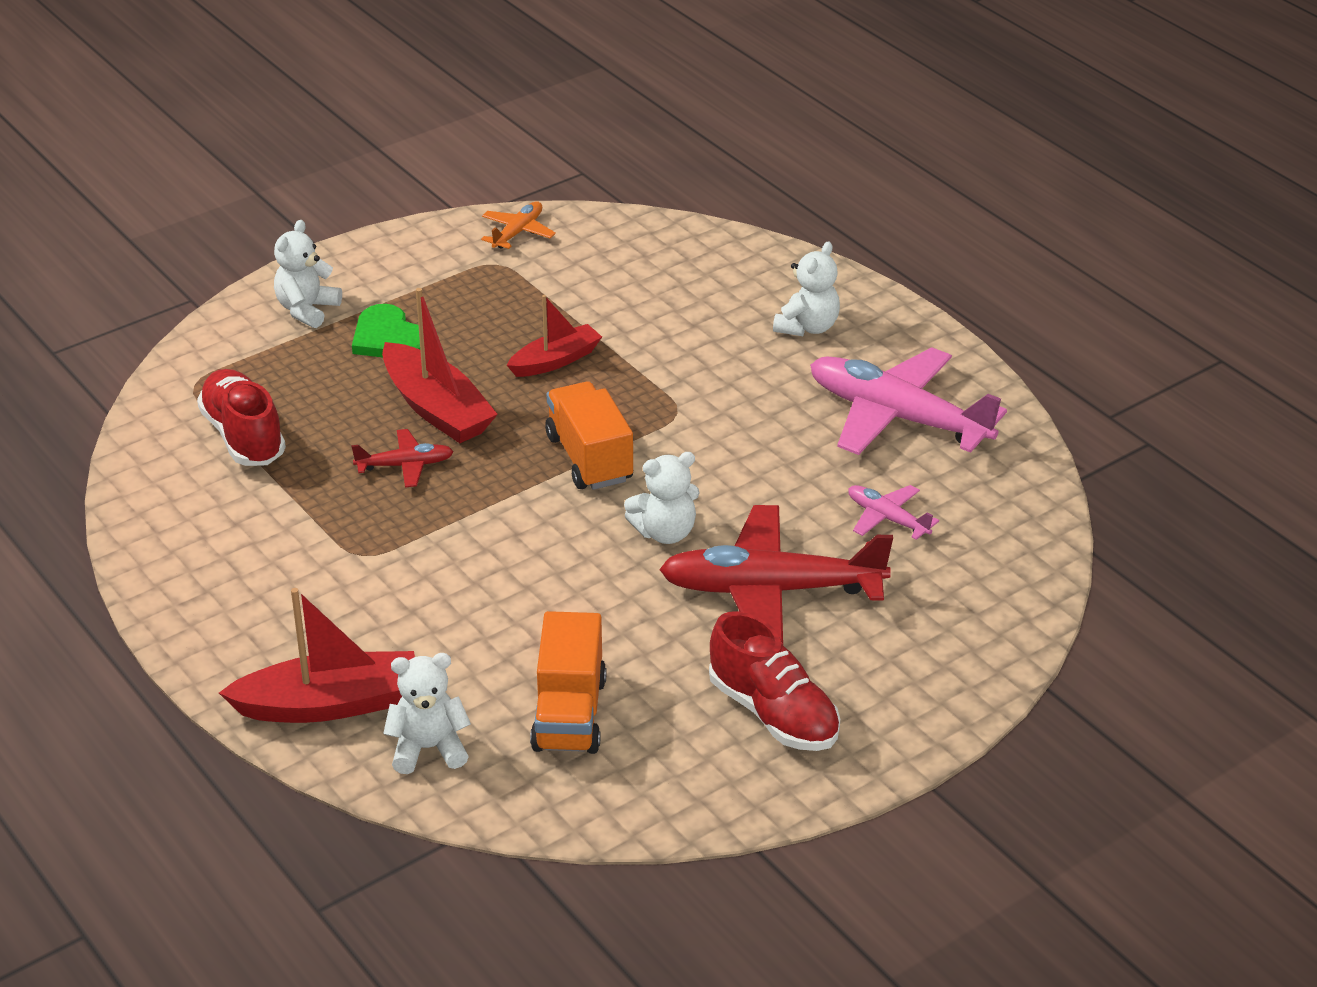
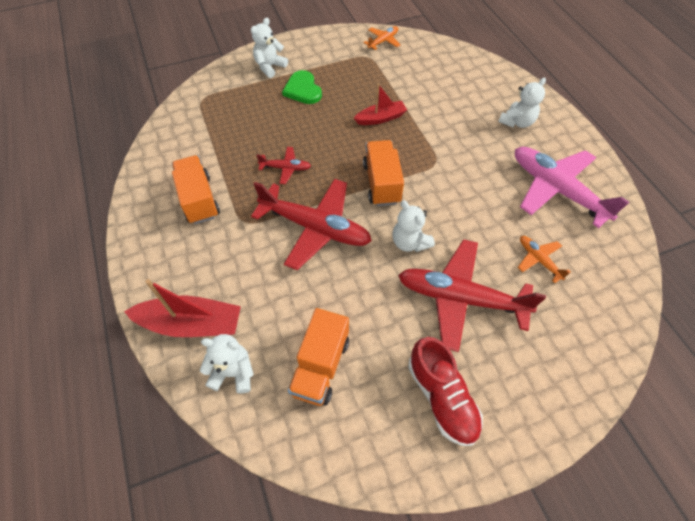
camera: 15 degrees right, 20 degrees up
red shoe [197,369,286,466] -> none
red boat [382,288,498,443] -> none
white teddy bear [624,452,700,544] -> white teddy bear turned 60 degrees clockwise [392,200,435,252]
pink plane [848,485,939,540] -> orange plane [518,236,571,283]
none -> orange truck [172,155,220,224]
none -> red plane [251,179,372,270]

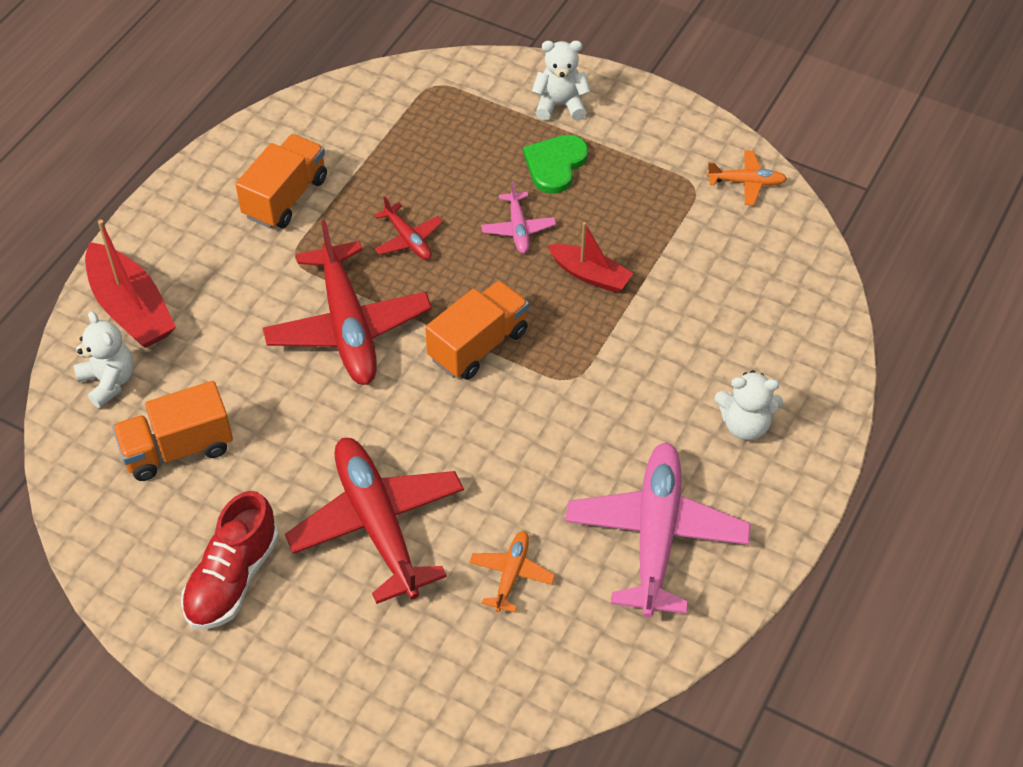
camera: 50 degrees right, 5 degrees down
white teddy bear [392,200,435,252] -> none
none -> pink plane [481,181,556,254]

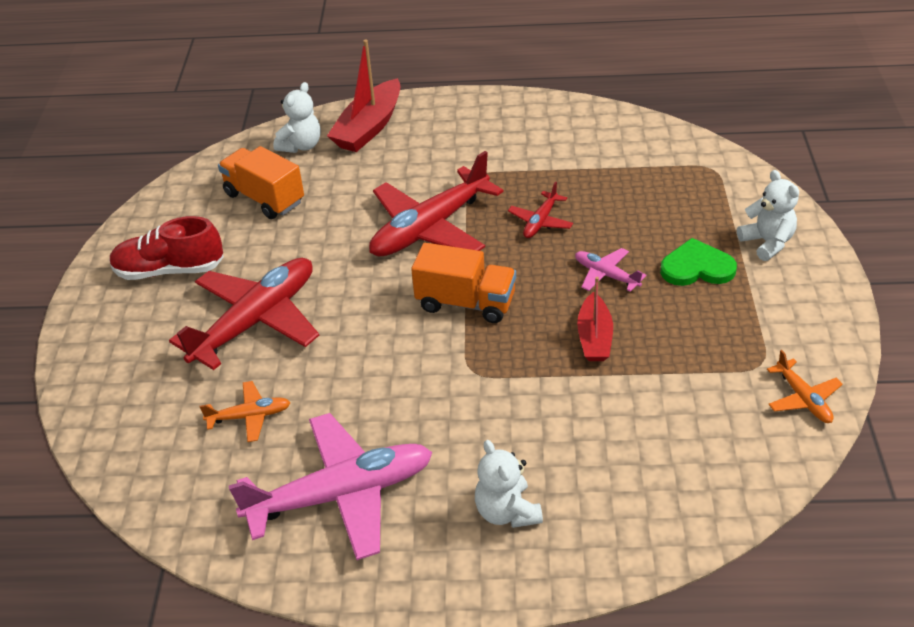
camera: 65 degrees right, 10 degrees down
orange truck [235,134,327,229] -> none
pink plane [481,181,556,254] -> pink plane turned 75 degrees clockwise [575,248,647,292]

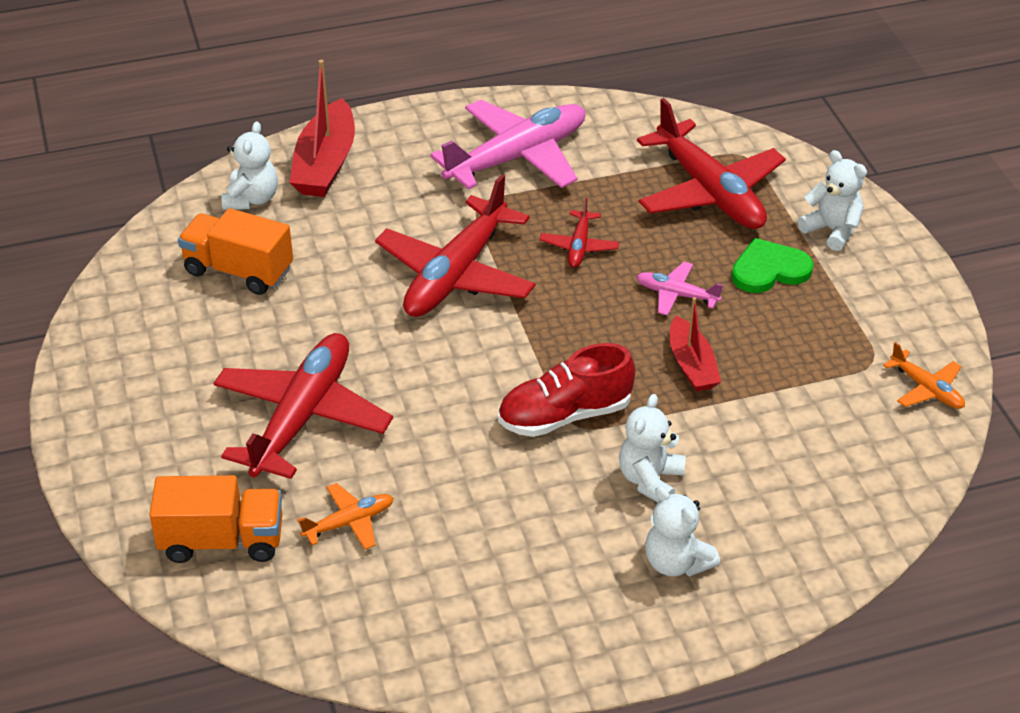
camera: 20 degrees left, 0 degrees up
red shoe [109,216,224,280] -> red shoe moved to [498,343,635,437]
pink plane [229,413,433,560] -> pink plane moved to [430,100,585,190]
orange truck [411,243,516,323] -> orange truck moved to [149,475,282,563]
none -> white teddy bear [619,394,686,502]
none -> red plane [637,98,786,229]

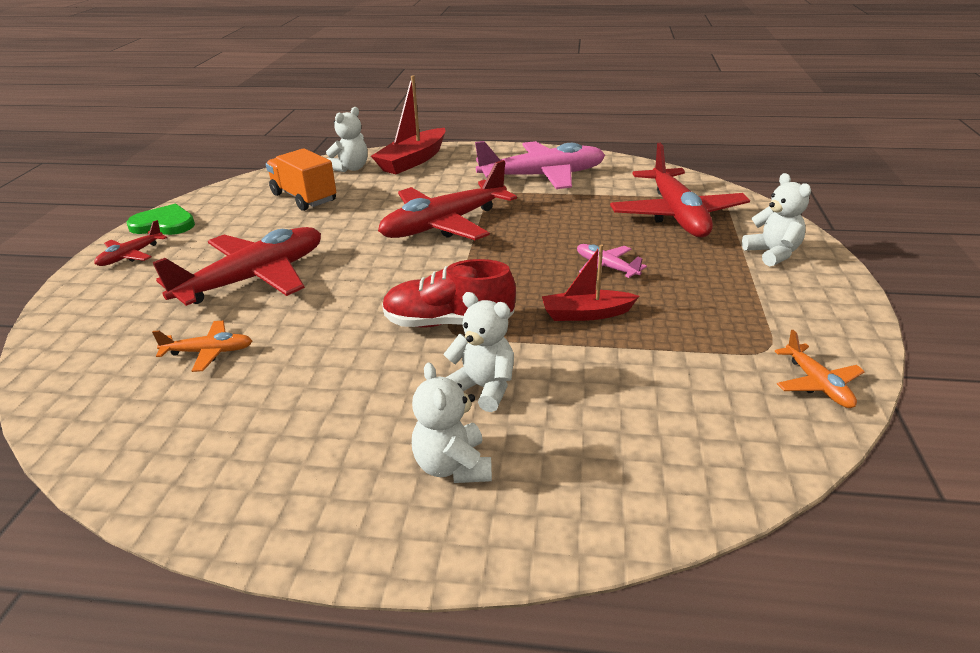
camera: 25 degrees right, 10 degrees down
orange truck [149,475,282,563] -> none
red plane [540,197,619,268] -> red plane moved to [94,220,167,266]
white teddy bear [619,394,686,502] -> white teddy bear turned 75 degrees clockwise [444,292,514,412]
red boat [670,297,721,392] -> red boat turned 75 degrees clockwise [542,245,639,321]
green heart [731,238,814,293] -> green heart moved to [127,204,195,235]

